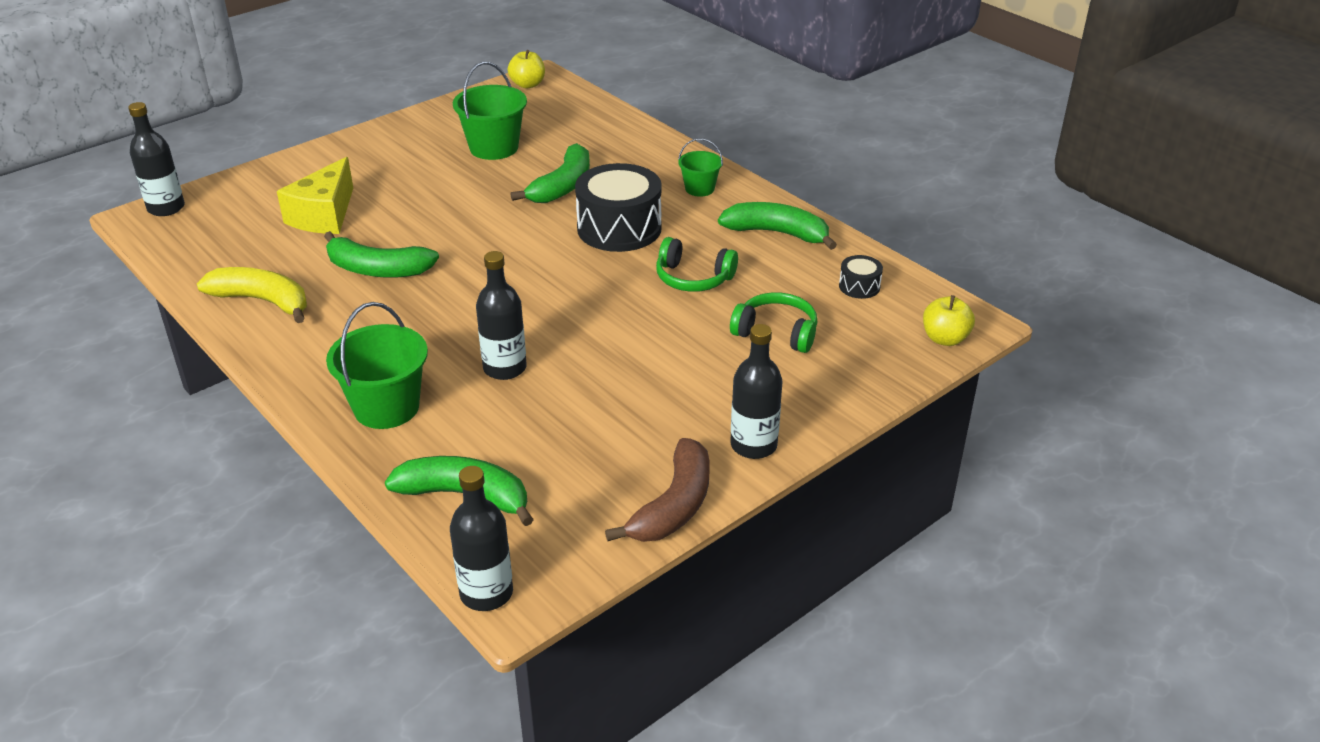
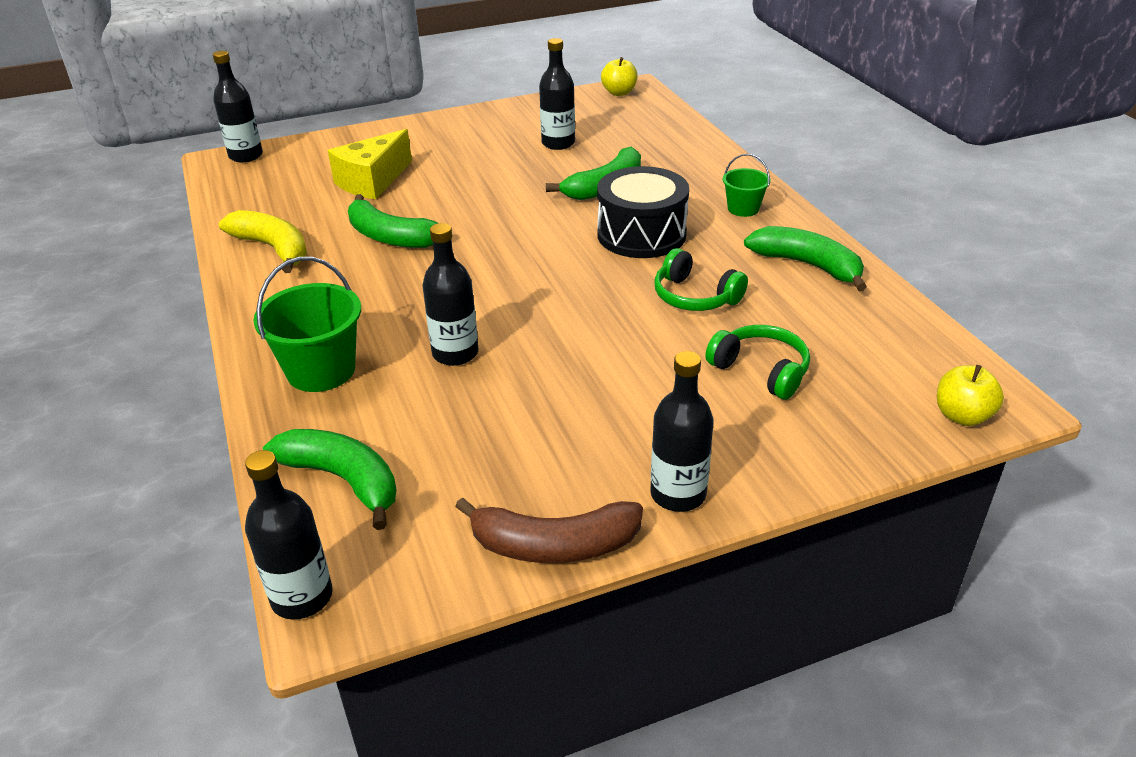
camera: 20 degrees right, 0 degrees up
green bucket [453,62,527,160] -> black bottle [539,38,575,150]
brown banana [605,438,710,542] -> brown banana turned 45 degrees clockwise [455,497,643,563]
black drum [839,255,883,299] -> none

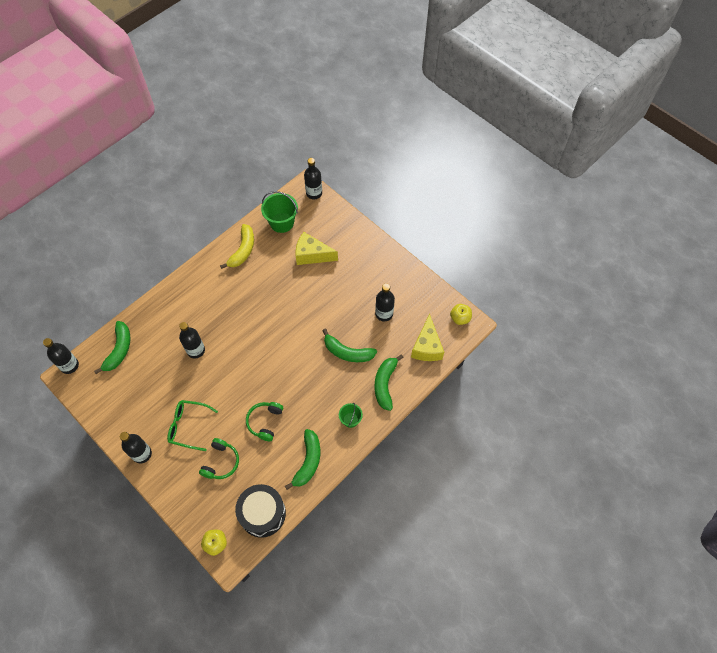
camera: 65 degrees right, 25 degrees up
green bucket [253,257,361,392] -> green bucket moved to [261,191,298,233]
green banana [348,194,438,248] -> green banana moved to [374,354,404,411]
brown banana [455,497,643,563] -> none
black drum [597,166,689,258] -> black drum moved to [235,484,286,538]
none -> green glasses [167,400,218,451]
none -> yellow cheese [411,314,444,361]

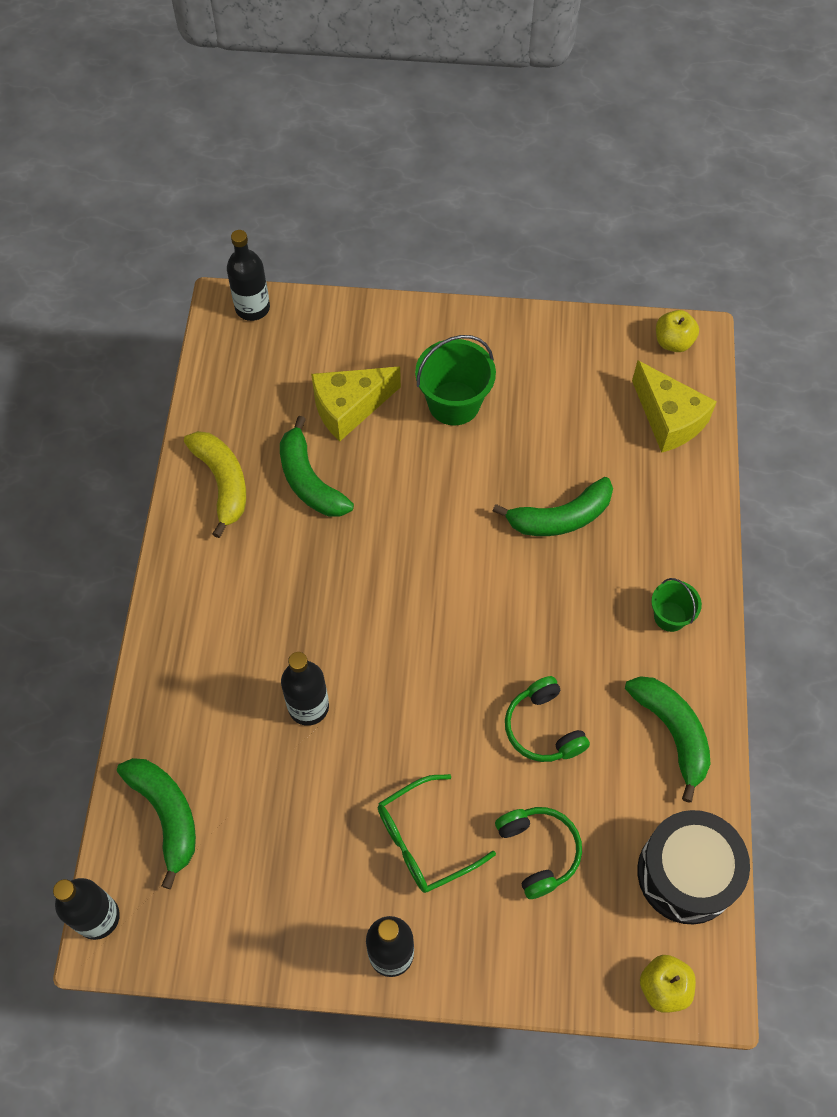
camera: 40 degrees left, 0 degrees up
green bucket [261,191,298,233] -> green bucket moved to [415,335,496,426]
green banana [374,354,404,411] -> green banana moved to [280,416,354,517]
black bottle [375,284,395,321] -> none

